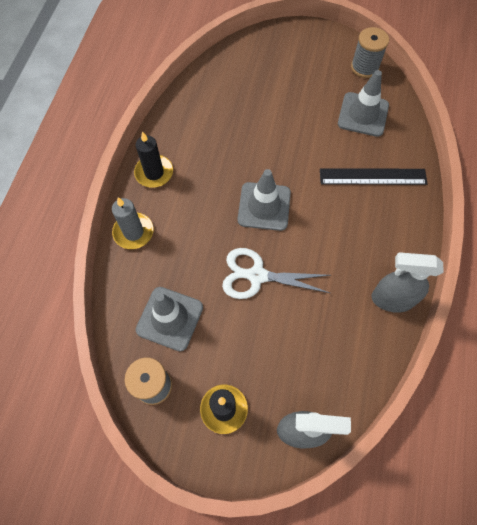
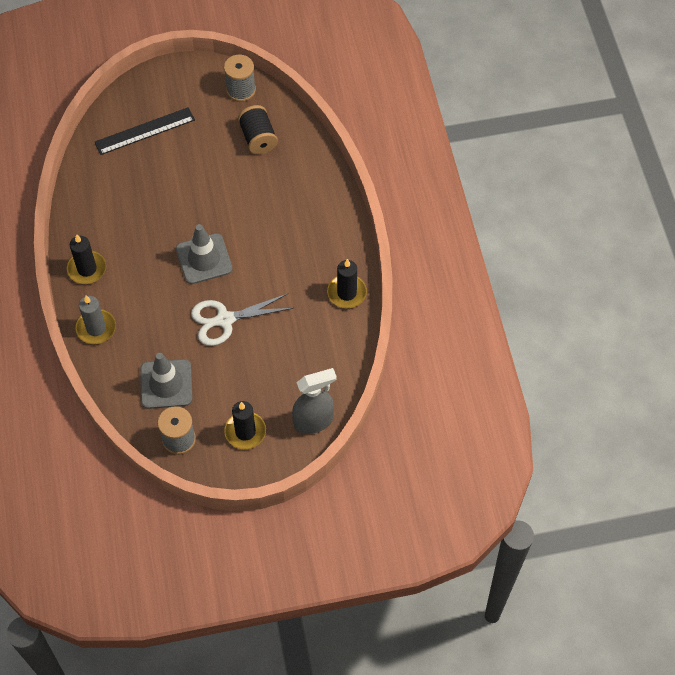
camera: 25 degrees left, 5 degrees down
black ruler [320,168,428,185] -> black ruler moved to [94,107,195,155]
grey traffic cone [338,70,389,137] -> black spool [238,105,278,154]
grey spray bottle [371,252,444,313] -> black candle [327,259,367,308]

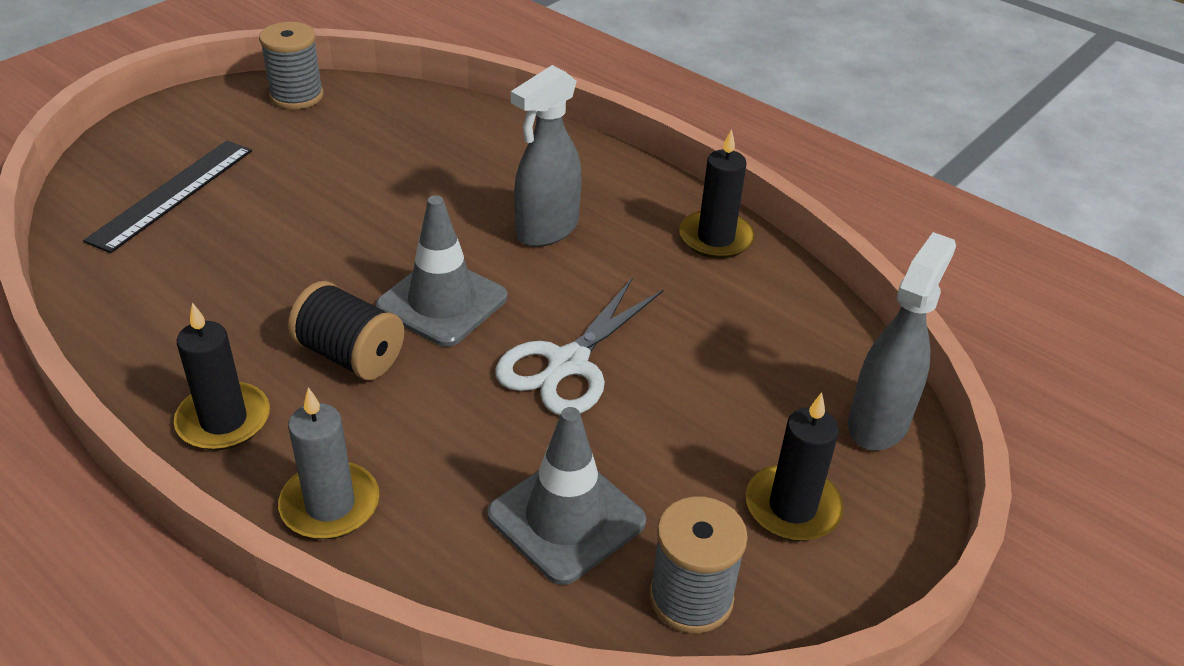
camera: 40 degrees left, 20 degrees down
black spool [238,105,278,154] -> black spool moved to [288,281,404,380]
none -> grey spray bottle [511,65,581,247]

